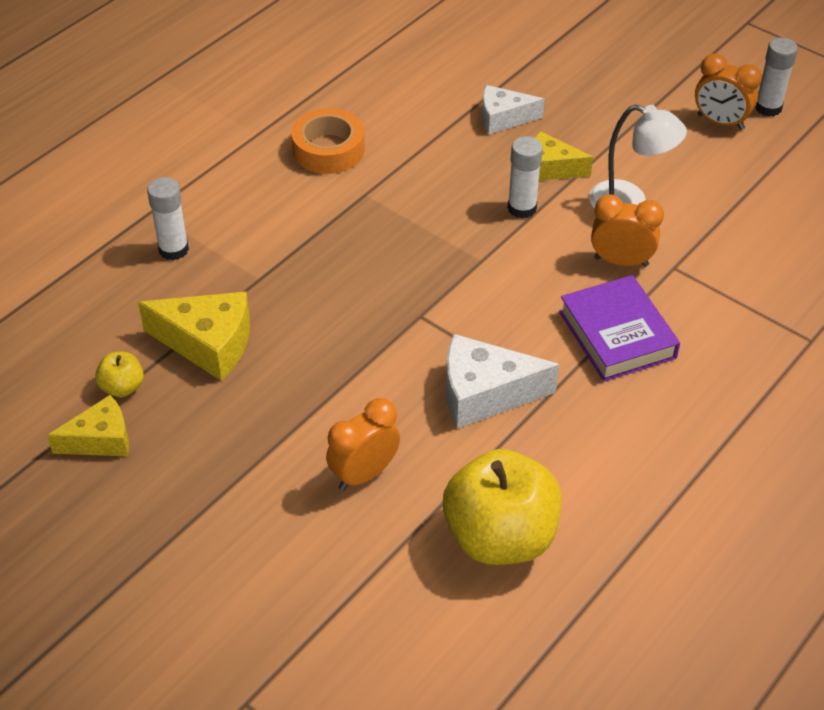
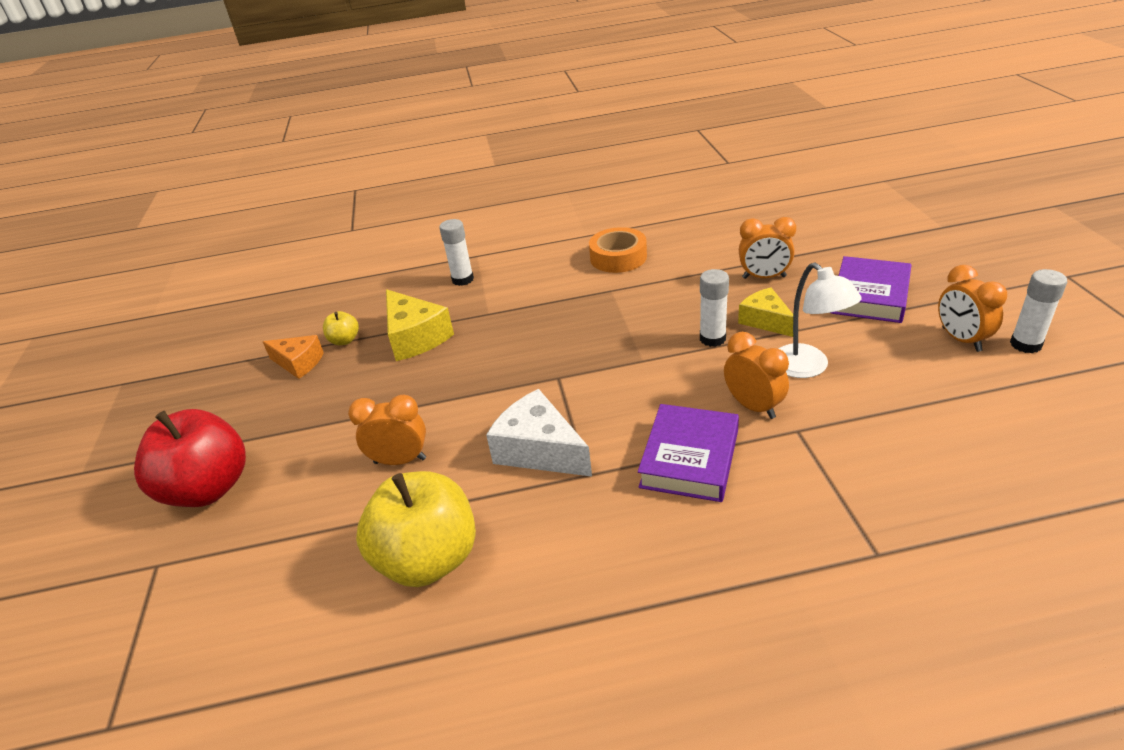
camera: 45 degrees right, 10 degrees down
yellow cheese [47,395,129,456] -> orange cheese [263,335,324,379]
white cheese [482,85,544,134] -> orange clock [739,217,796,279]
none -> red apple [134,409,246,507]
none -> purple book [831,256,912,323]

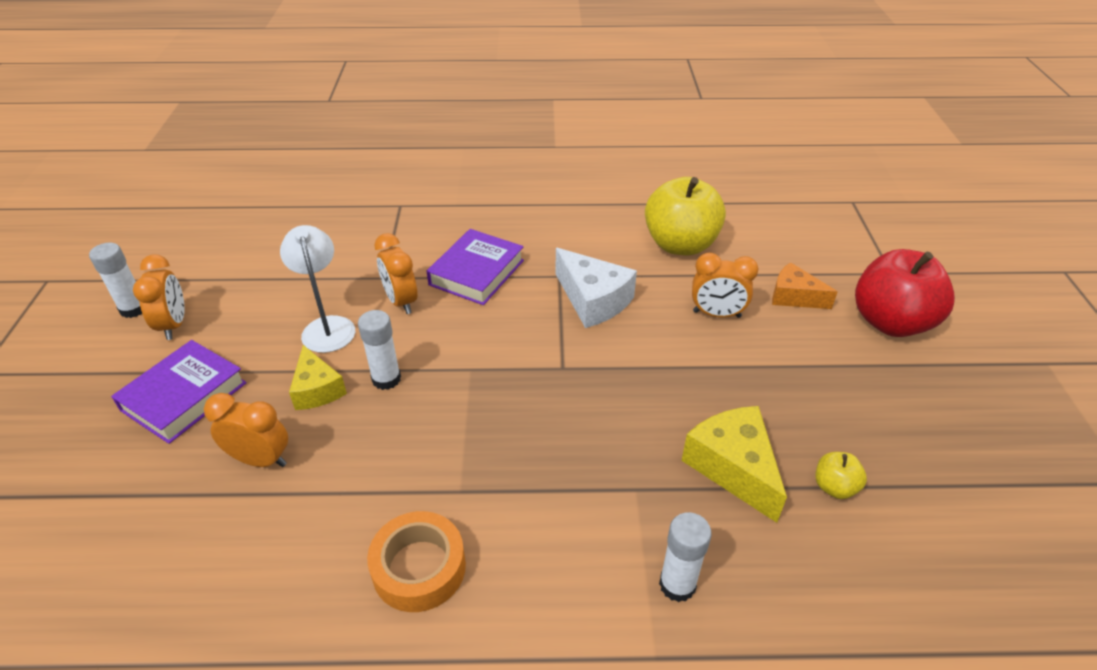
camera: 175 degrees left, 5 degrees up
orange cheese [263,335,324,379] -> orange cheese moved to [772,262,838,309]

